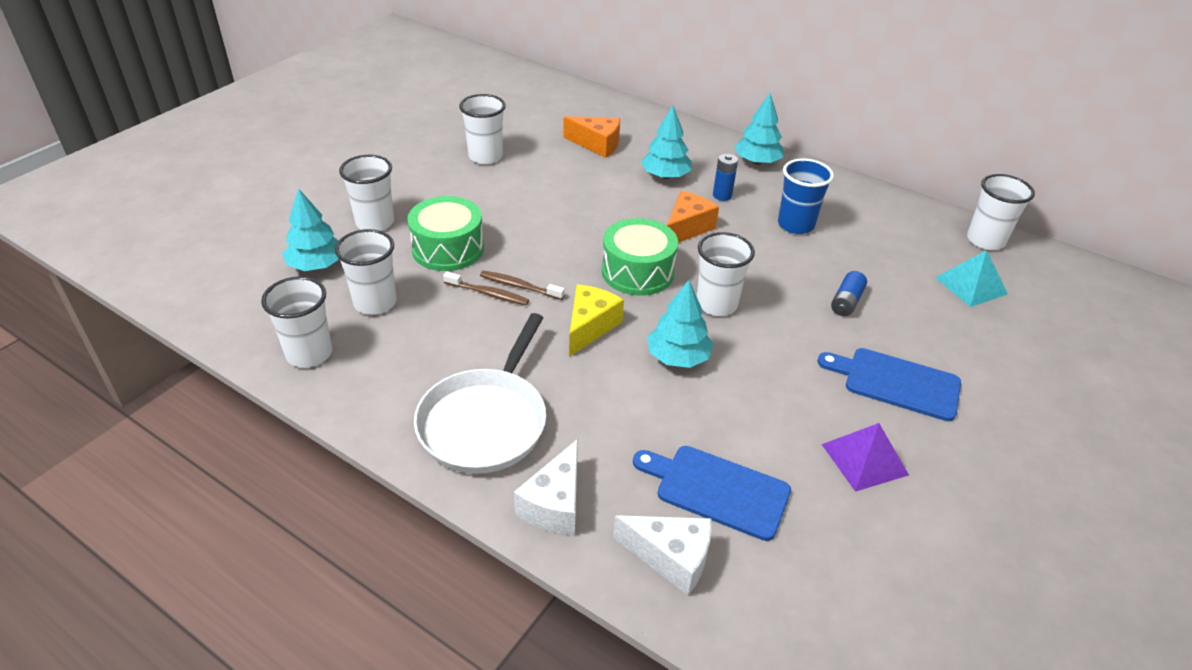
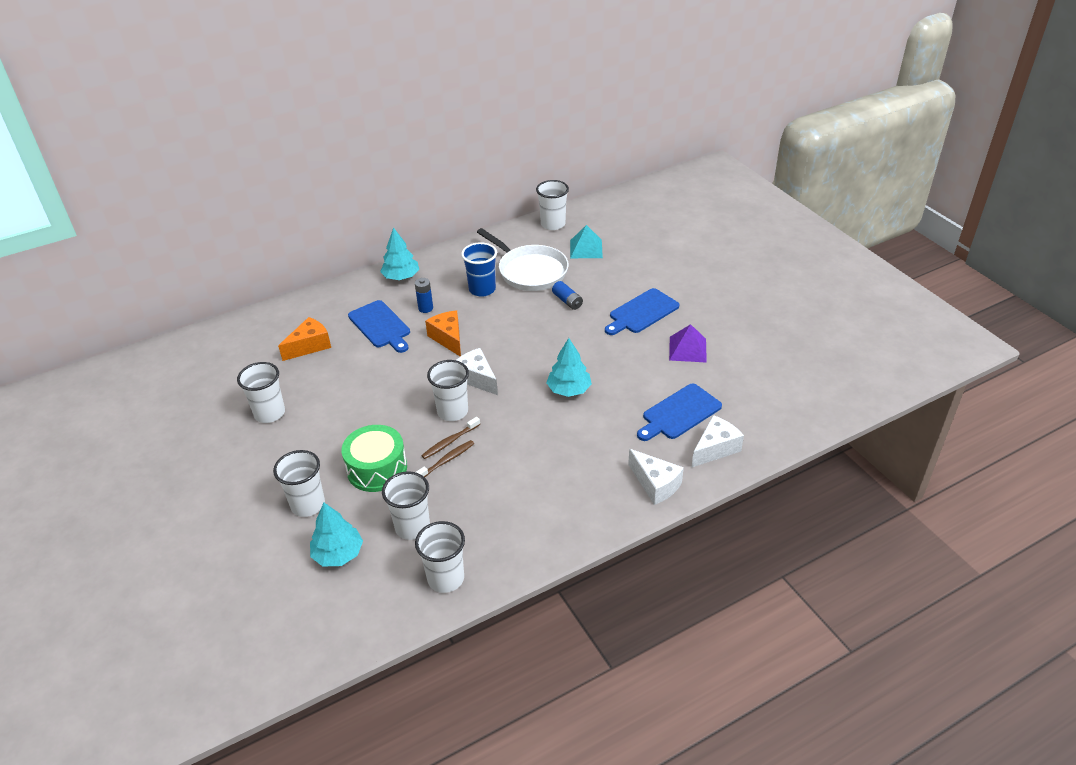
camera: 60 degrees left, 0 degrees up
white pan [414,313,546,474] -> white pan moved to [477,228,569,291]
yellow cheese [569,284,624,357] -> none
green drum [602,218,678,296] -> white cheese [456,348,498,395]
turquoise tree [641,106,691,179] -> blue cutting board [348,300,410,353]
white cup [697,232,755,316] -> white cup moved to [427,360,469,421]

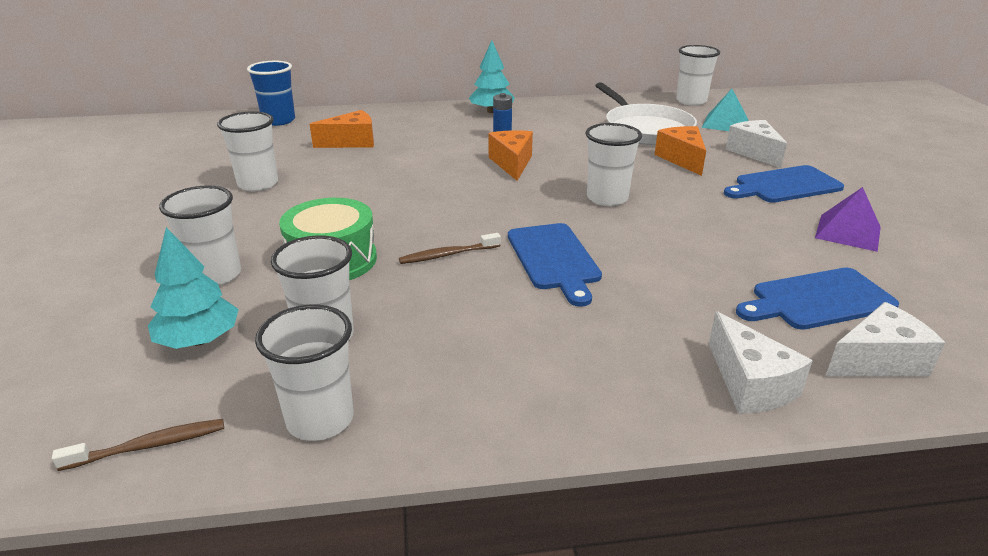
camera: 20 degrees right, 10 degrees down
blue cutting board [348,300,410,353] -> blue cutting board moved to [508,223,602,307]
brown toothbrush [416,440,474,477] -> brown toothbrush moved to [52,419,224,471]
white cup [427,360,469,421] -> white cup moved to [585,123,642,206]
white cheese [456,348,498,395] -> white cheese moved to [726,120,787,168]
blue cup [461,242,497,297] -> blue cup moved to [247,61,295,126]
turquoise tree [546,338,592,397] -> none
blue battery [552,281,583,310] -> orange cheese [654,126,706,176]

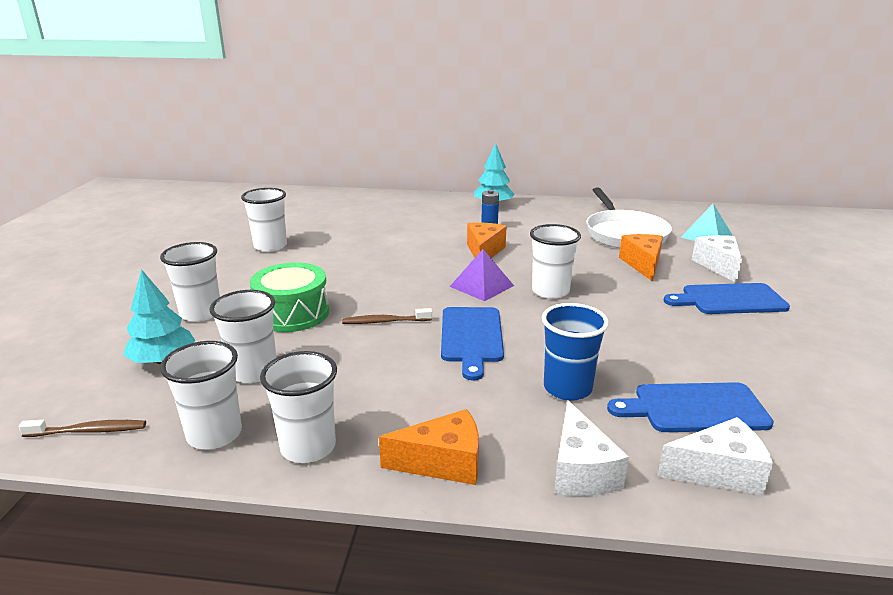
camera: 15 degrees right, 5 degrees down
blue cup [247,61,295,126] -> blue cup moved to [542,303,609,401]
orange cheese [310,110,374,148] -> orange cheese moved to [379,409,479,485]
white cup [676,45,720,106] -> white cup moved to [260,351,337,463]
purple pyramid [815,187,881,252] -> purple pyramid moved to [450,249,514,301]

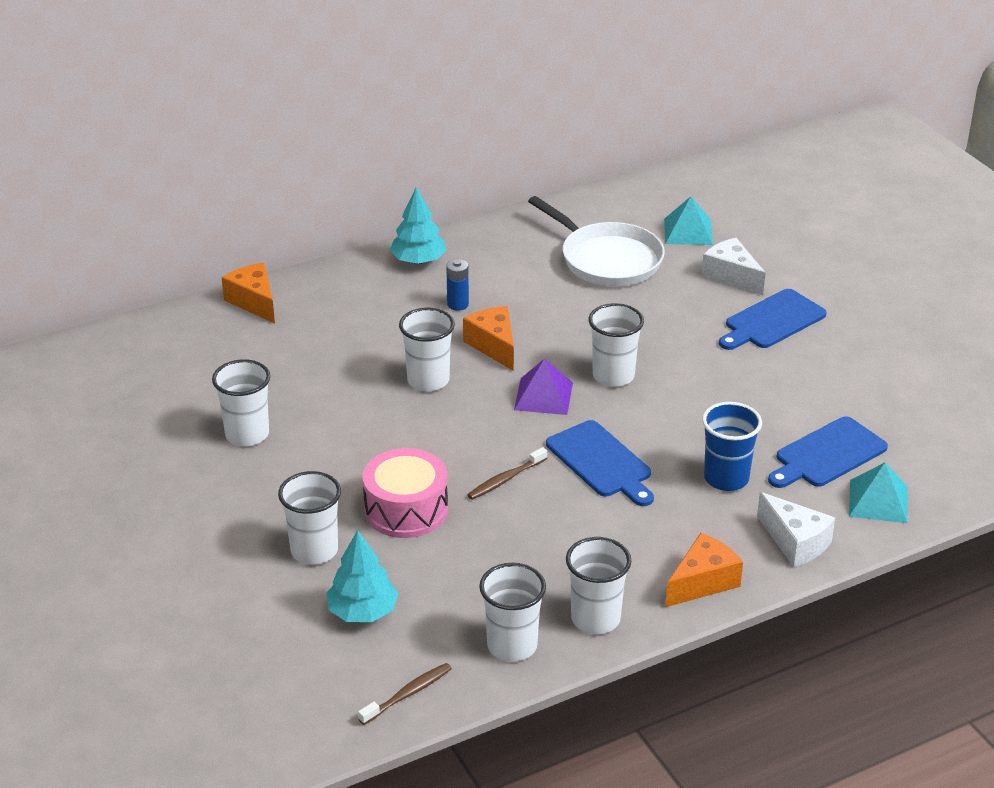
camera: 35 degrees left, 10 degrees up
white cup [210,290,276,383] -> white cup moved to [399,307,455,391]
green drum [250,262,329,332] -> pink drum [362,448,448,538]
orange cheese [619,234,663,282] -> orange cheese moved to [222,263,275,323]
white cheese [657,417,773,495] -> turquoise pyramid [849,463,908,523]

